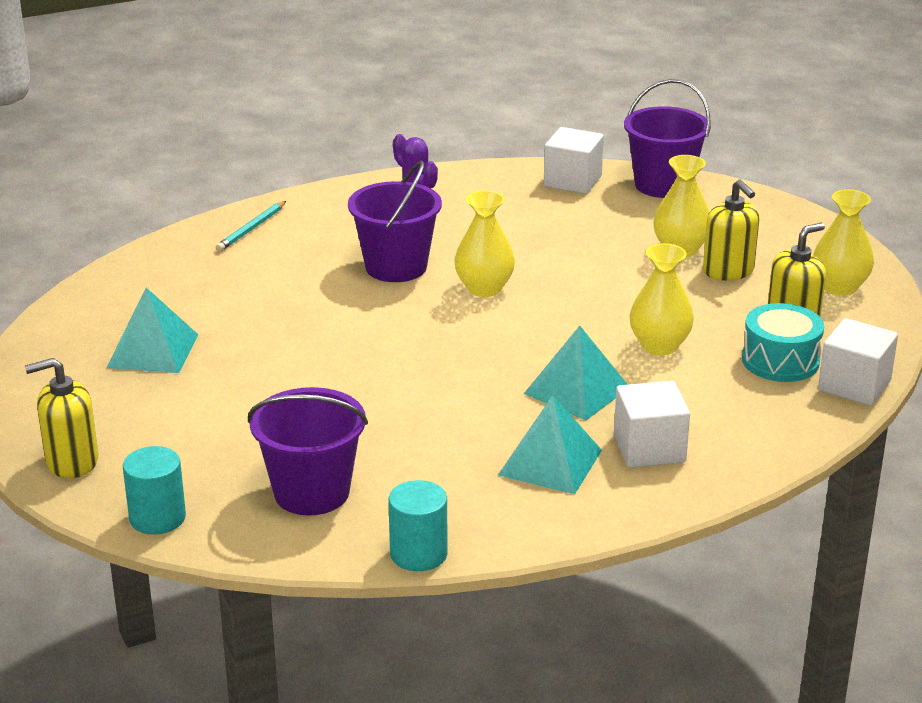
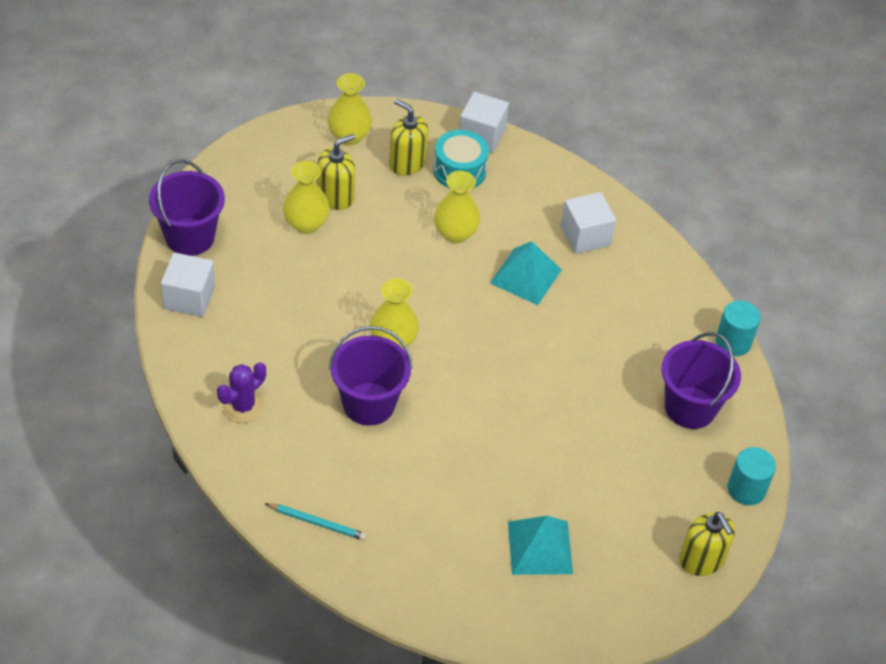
camera: 105 degrees left, 20 degrees up
turquoise pyramid [498,395,602,494] -> none

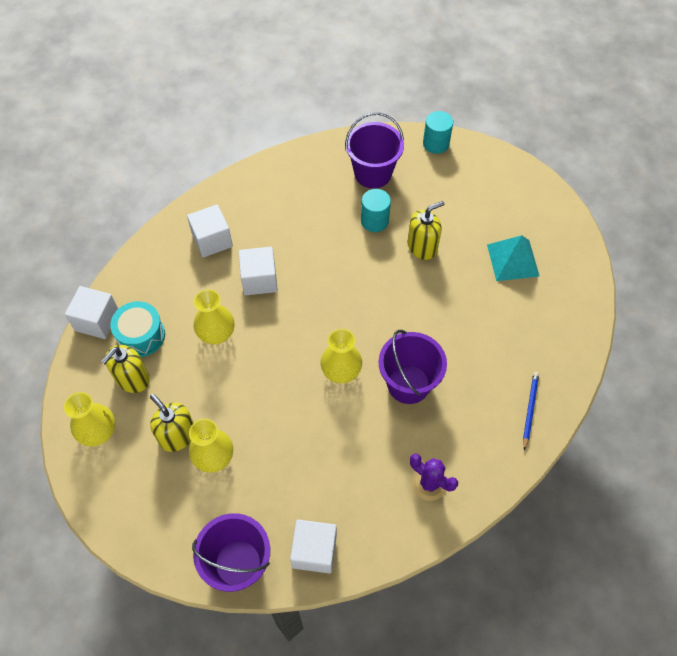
camera: 90 degrees left, 10 degrees up
turquoise pencil [265,503,367,541] -> blue pencil [523,372,539,451]
turquoise pyramid [490,241,562,305] -> white cube [239,247,278,295]
yellow soap dispenser [679,512,735,576] -> yellow soap dispenser moved to [407,201,444,260]
turquoise cylinder [715,300,761,356] -> turquoise cylinder moved to [361,189,391,232]

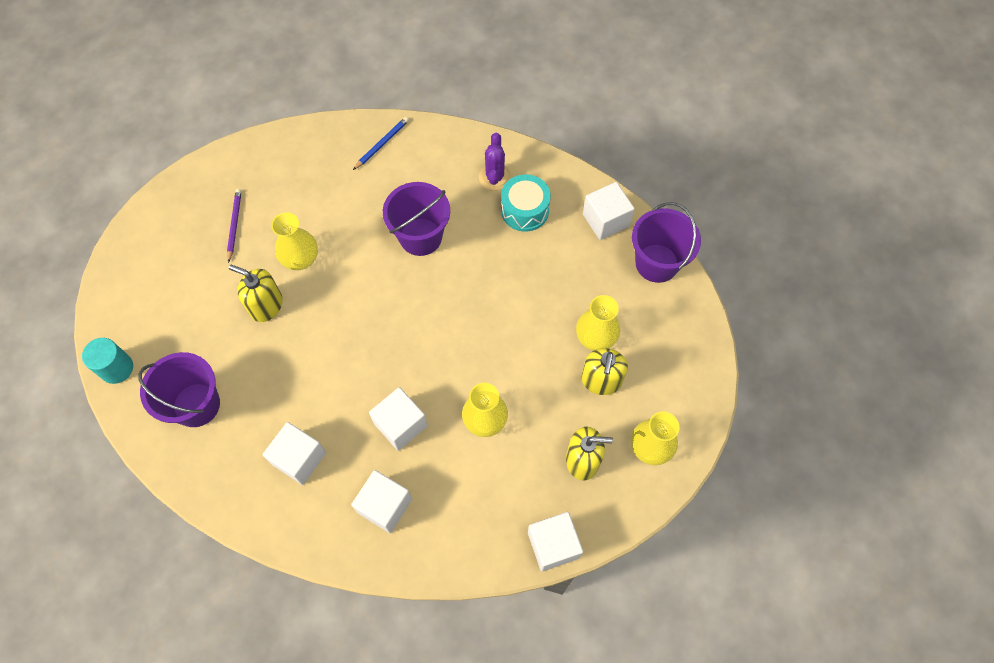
camera: 125 degrees left, 5 degrees up
turquoise drum [110,301,165,357] -> turquoise drum moved to [501,174,551,231]
yellow vase [321,329,362,383] -> yellow vase moved to [271,213,318,270]
turquoise cylinder [361,189,391,232] -> none
turquoise pyramid [487,235,540,281] -> purple pencil [227,189,242,263]
blue pencil [523,372,539,451] -> blue pencil turned 150 degrees clockwise [353,117,409,170]
none -> white cube [263,422,326,485]

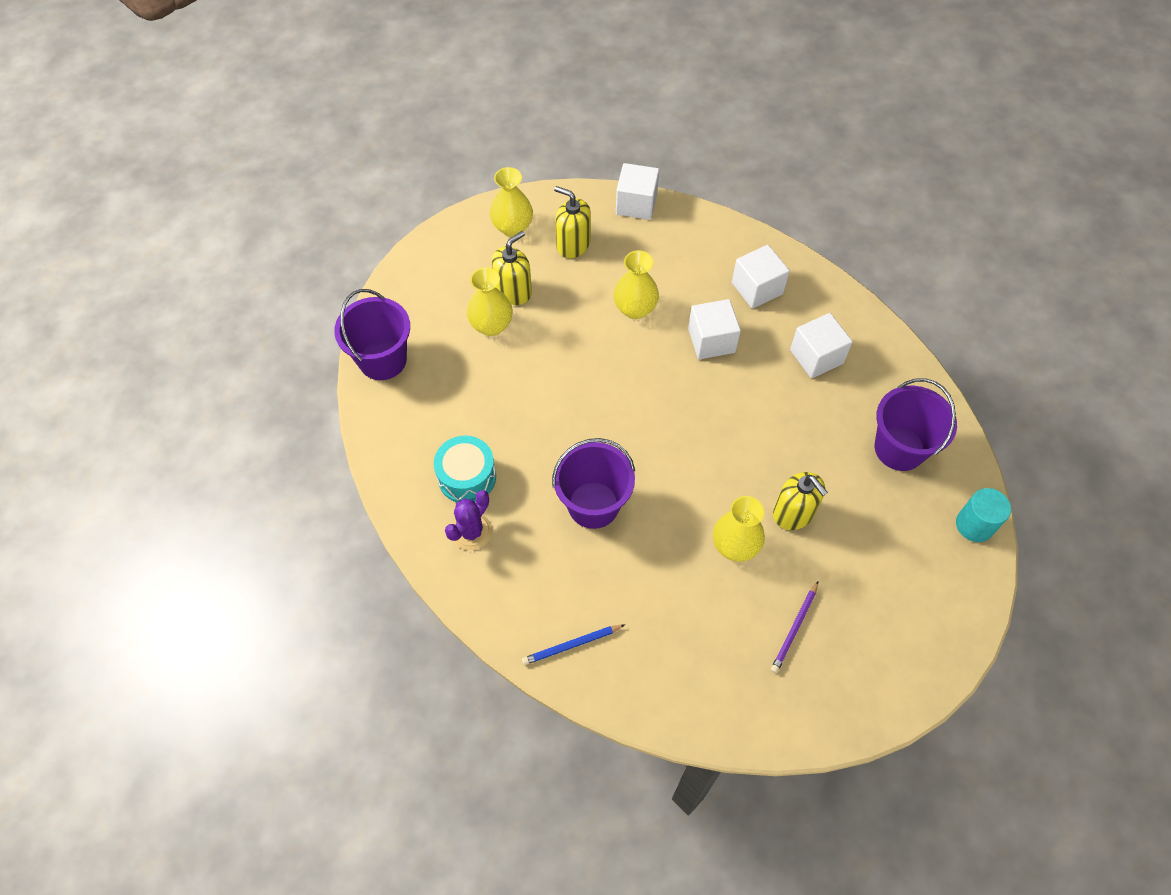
camera: 150 degrees left, 5 degrees down
white cube [583,182,635,240] -> none

